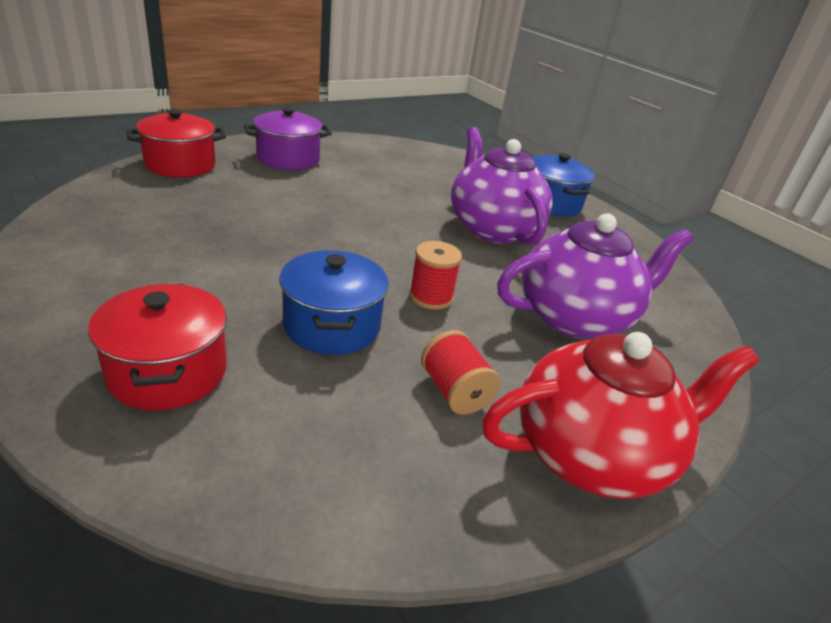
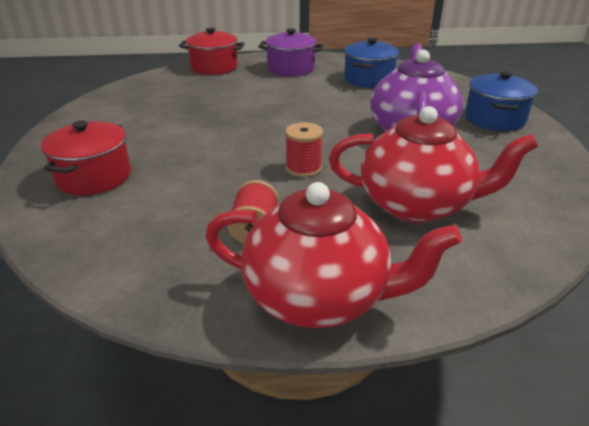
camera: 35 degrees right, 0 degrees up
blue pot [279,250,389,355] -> blue pot moved to [344,37,399,88]
purple teapot [497,214,693,339] -> red teapot [329,106,538,223]

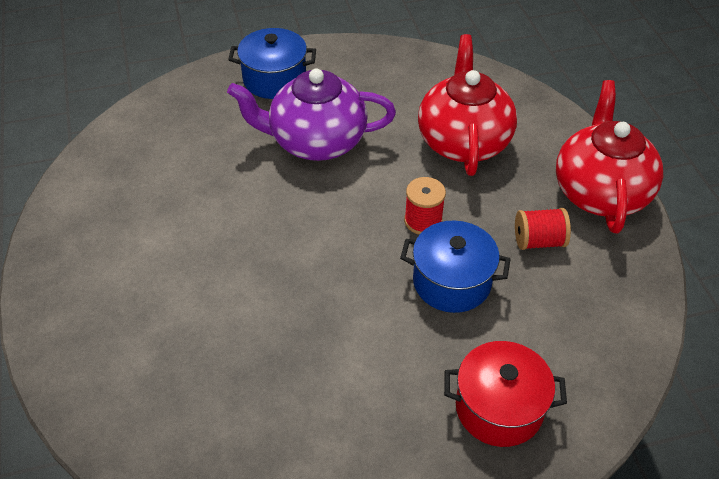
camera: 100 degrees left, 15 degrees up
red pot [179,28,245,75] -> none
purple pot [258,29,324,76] -> none
blue pot [344,37,399,88] -> blue pot moved to [400,221,511,313]

